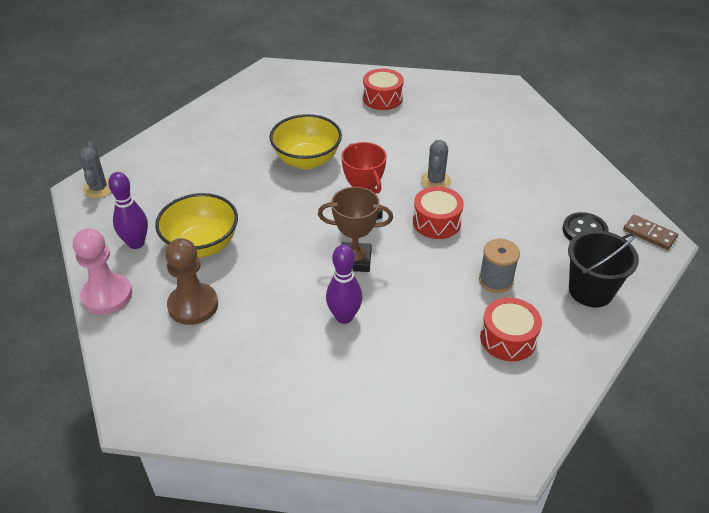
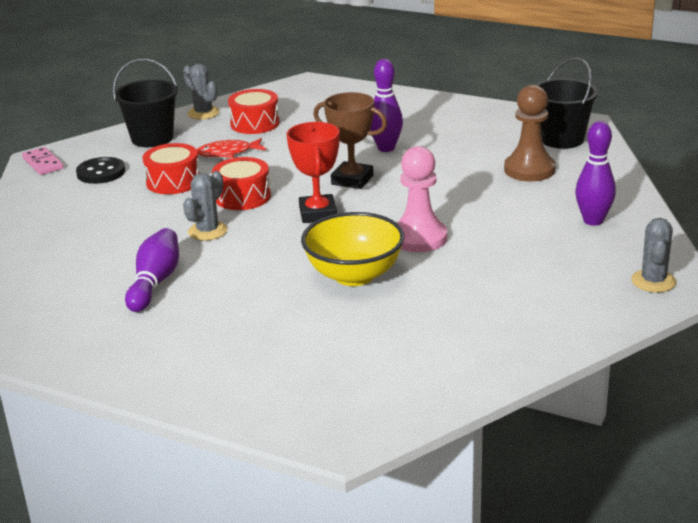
camera: 160 degrees left, 15 degrees down
pink pawn [73,228,132,314] -> pink pawn moved to [398,146,447,252]
yellow bowl [155,193,238,258] -> none
red drum [363,68,404,110] -> red drum moved to [143,143,199,194]
grey spool [479,239,520,293] -> red fish [197,138,266,158]
brown domino [623,215,678,250] -> pink domino [22,147,64,175]
none -> purple bowling pin [125,228,179,312]
none -> grey cactus [183,63,220,119]
none -> black bucket [535,58,598,149]

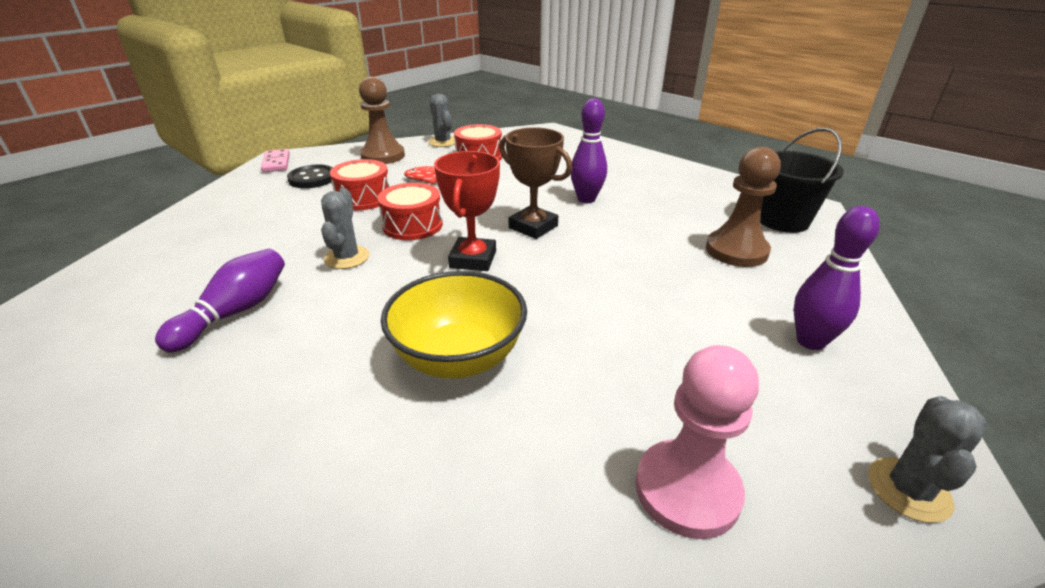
camera: 15 degrees right, 5 degrees up
black bucket [113,59,178,147] -> brown pawn [359,77,405,164]
grey cactus [183,171,227,241] -> grey cactus turned 45 degrees counterclockwise [321,188,369,269]
pink pawn [398,146,447,252] -> pink pawn moved to [636,345,759,539]

